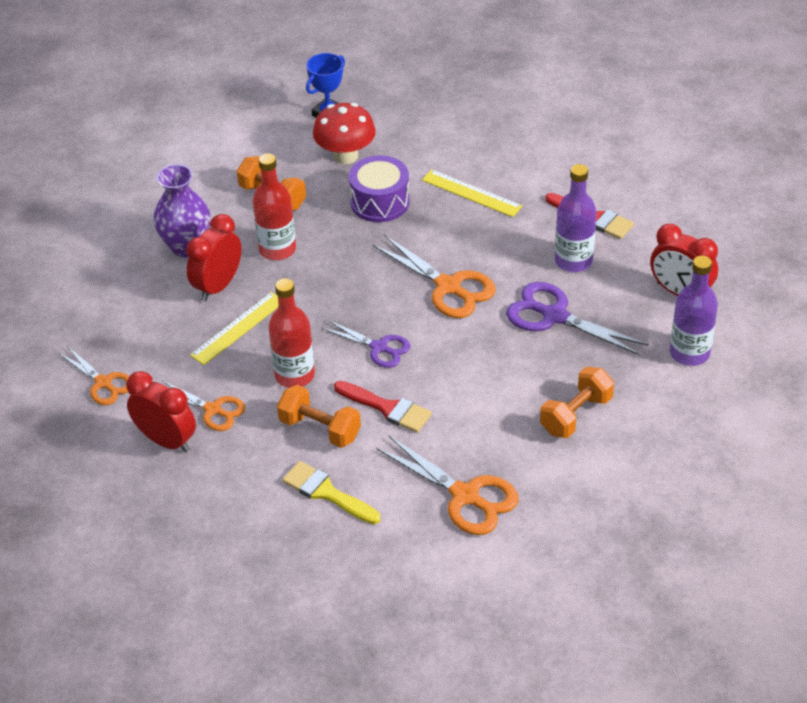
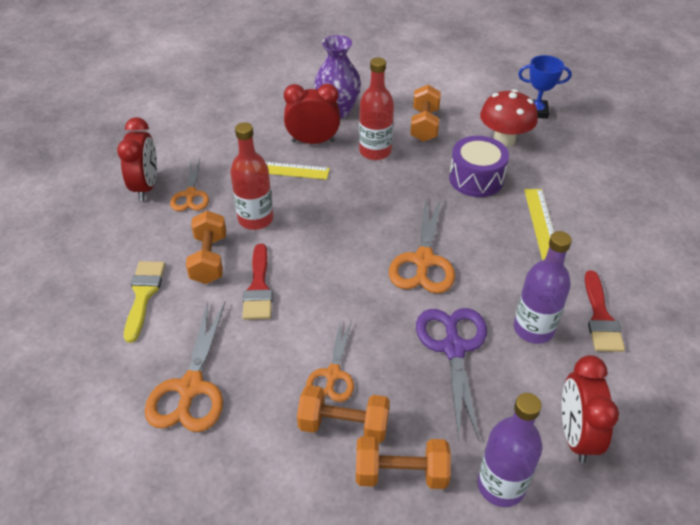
camera: 55 degrees right, 0 degrees up
orange scissors [59,346,129,405] -> orange scissors moved to [306,321,354,402]
purple scissors [322,320,411,368] -> none
none -> orange dumbbell [356,436,451,489]

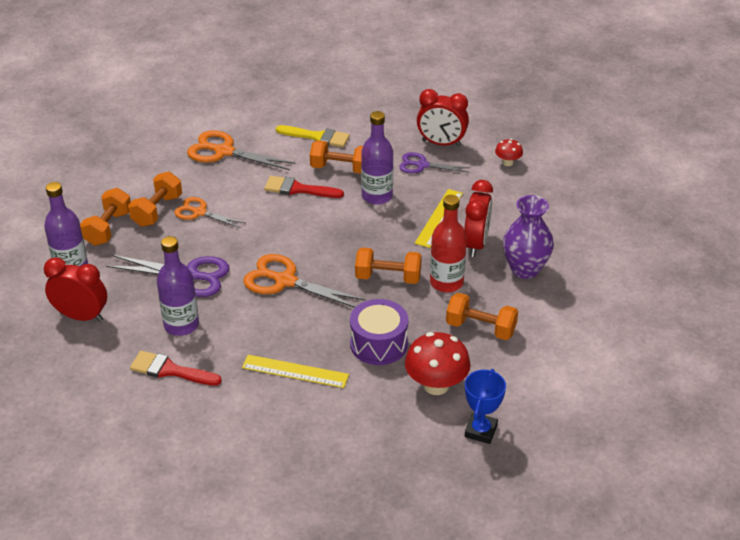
camera: 105 degrees right, 5 degrees down
orange scissors [170,159,209,211] -> purple scissors [399,152,471,174]
red bottle [230,122,273,230] -> purple bottle [361,111,393,205]
none -> orange dumbbell [355,248,422,284]
none -> red mushroom [495,139,523,166]

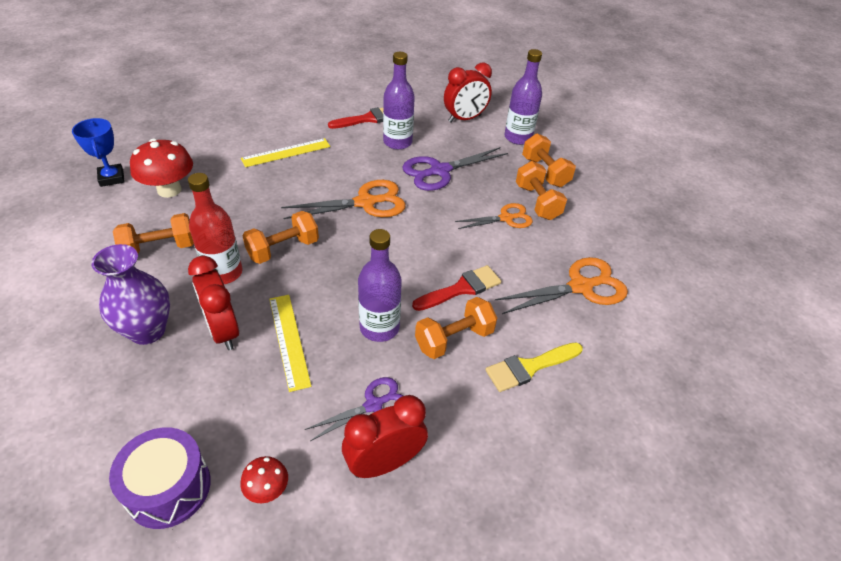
camera: 135 degrees right, 5 degrees up
purple drum [350,299,408,365] -> purple drum moved to [109,427,211,529]

